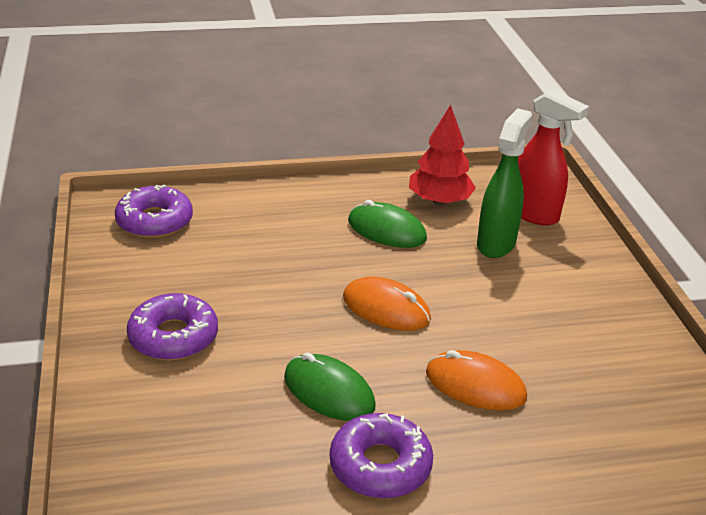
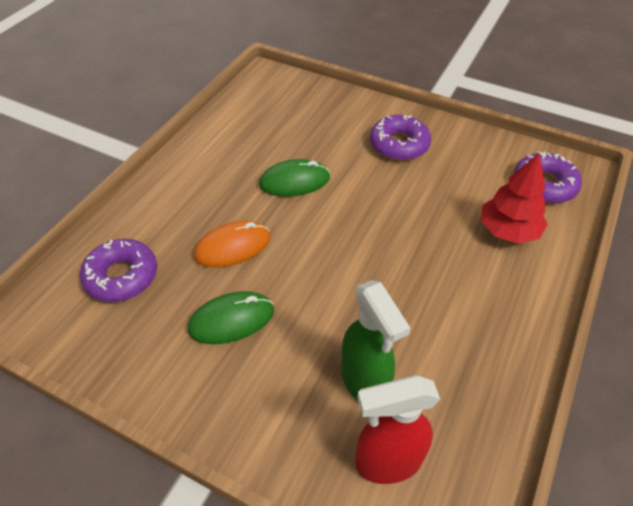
camera: 130 degrees right, 15 degrees up
purple donut [330,413,433,499] -> purple donut moved to [80,239,157,302]
orange mouse [343,277,431,331] -> none
green mouse [348,200,427,248] -> green mouse moved to [188,291,274,344]
red tree [409,105,476,205] -> red tree moved to [481,153,548,244]

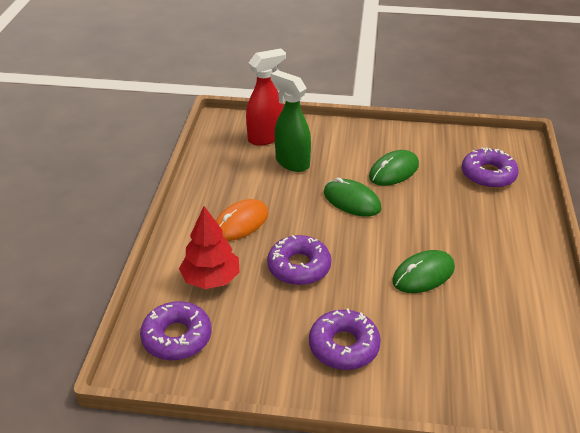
camera: 160 degrees right, 10 degrees down
orange mouse [194,221,271,268] -> orange mouse moved to [216,199,269,241]
none -> purple donut [267,235,331,285]
none -> green mouse [324,178,382,216]

